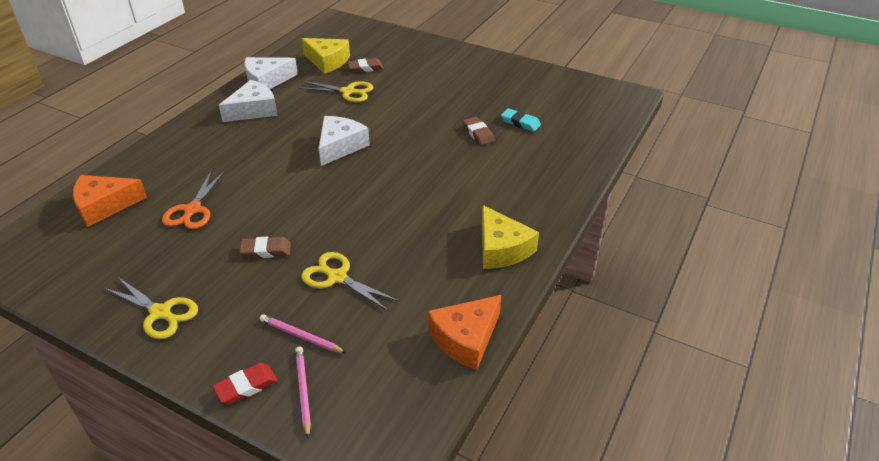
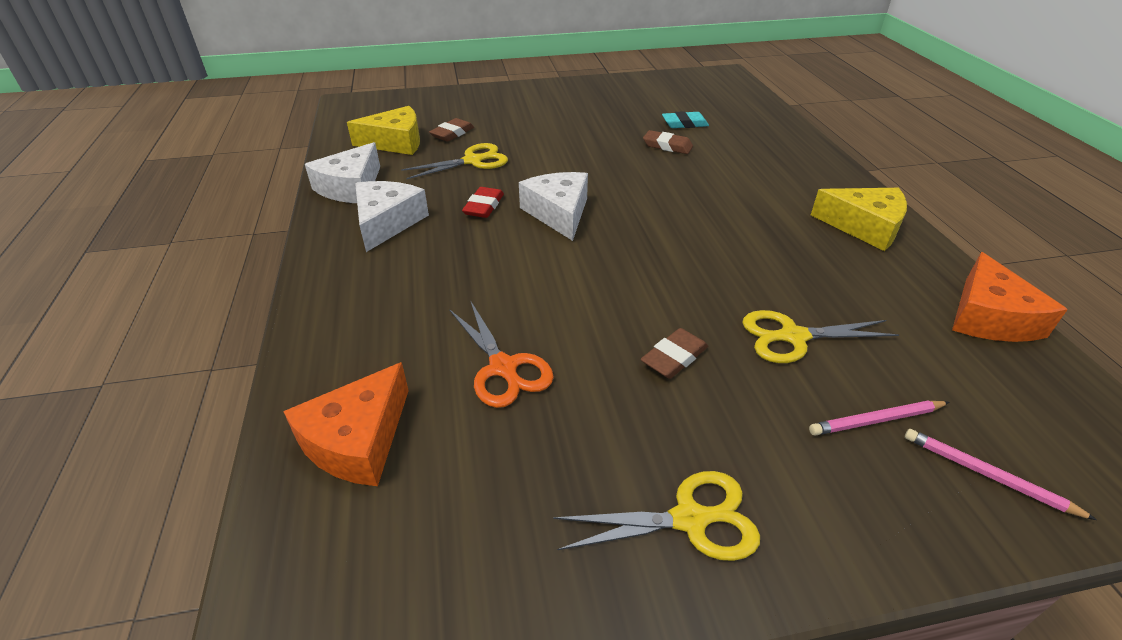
camera: 40 degrees left, 0 degrees up
red eraser [213,363,278,404] -> red eraser moved to [462,187,504,218]

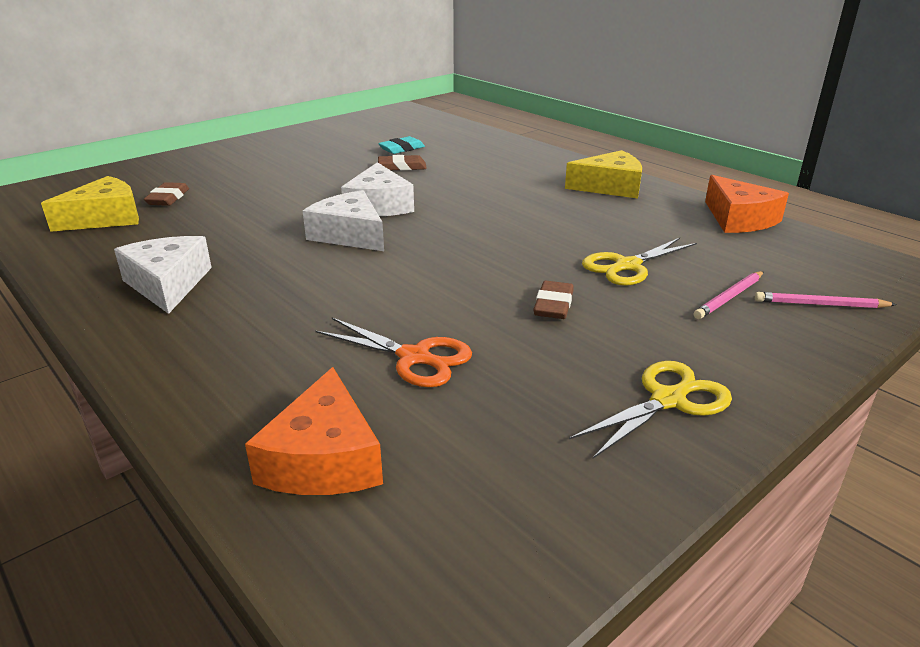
camera: 30 degrees left, 10 degrees down
white cheese [305,142,380,203] -> white cheese moved to [341,162,414,216]
yellow scissors [401,143,508,180] -> none
red eraser [462,187,504,218] -> none

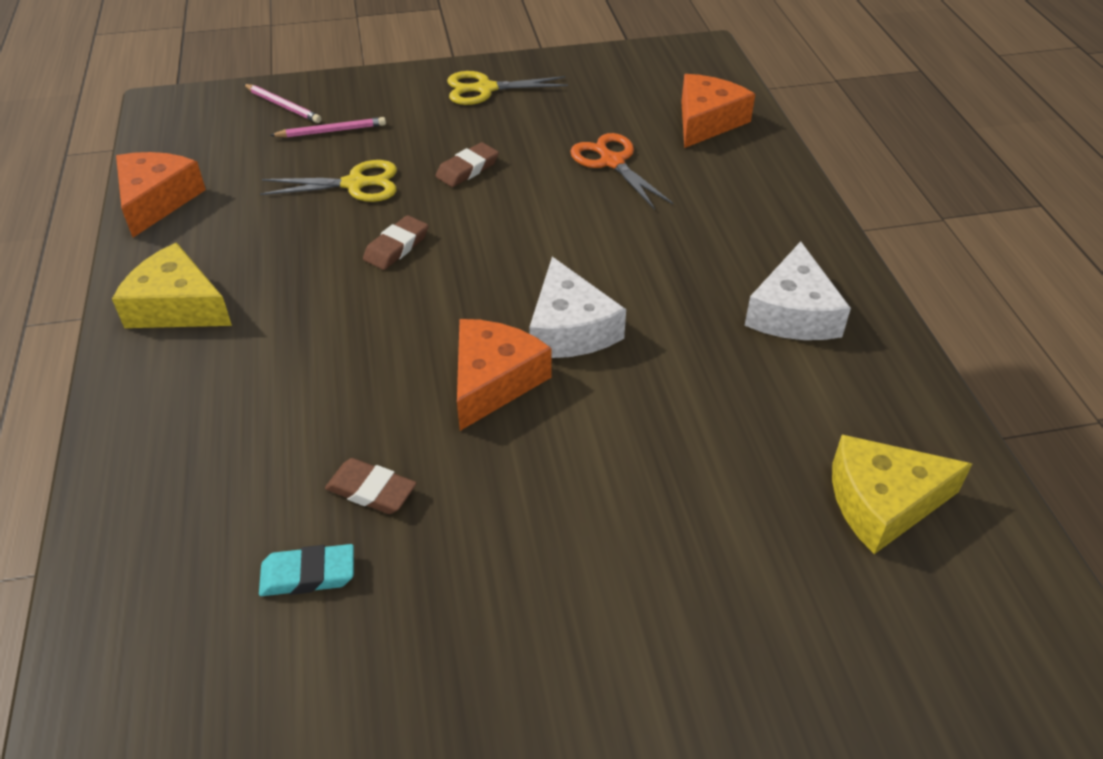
camera: 150 degrees left, 15 degrees up
brown eraser [144,182,189,206] -> brown eraser moved to [363,215,428,270]
white cheese [341,162,414,216] -> orange cheese [457,319,552,431]

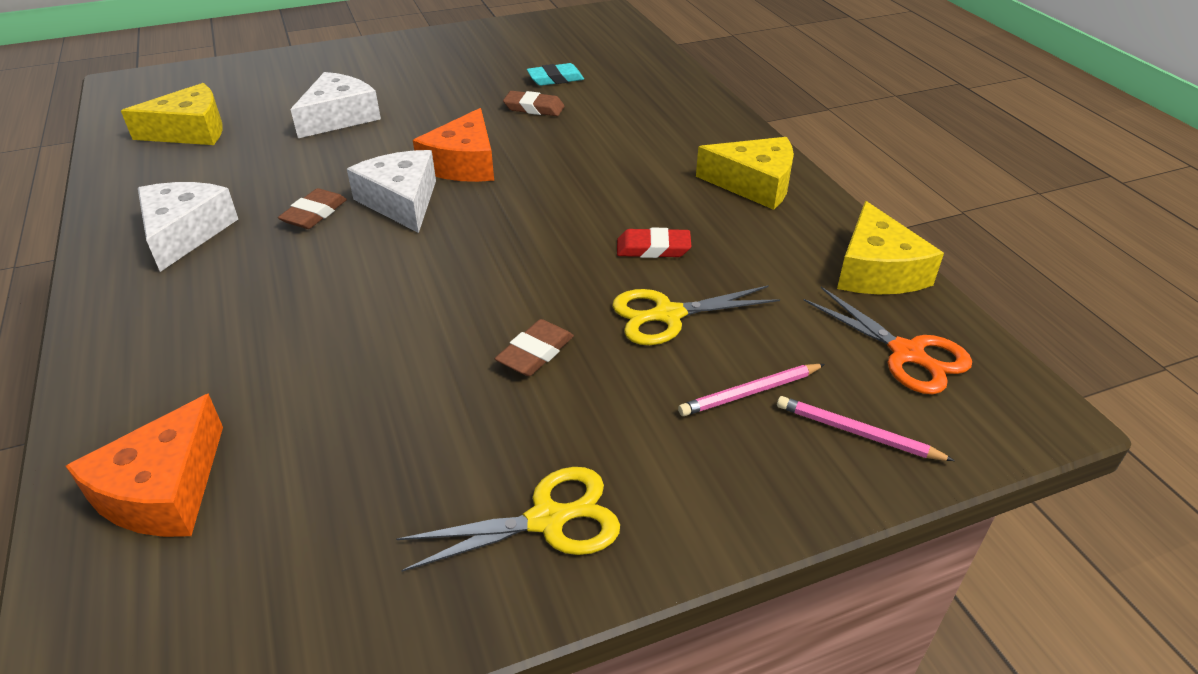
camera: 170 degrees right, 5 degrees down
orange cheese [116,152,206,237] -> yellow cheese [837,201,944,294]
brown eraser [363,215,428,270] -> brown eraser moved to [278,188,347,229]
orange scissors [570,133,673,210] -> orange scissors moved to [803,287,972,394]
none -> white cheese [290,72,381,138]
none -> red eraser [617,228,691,258]

